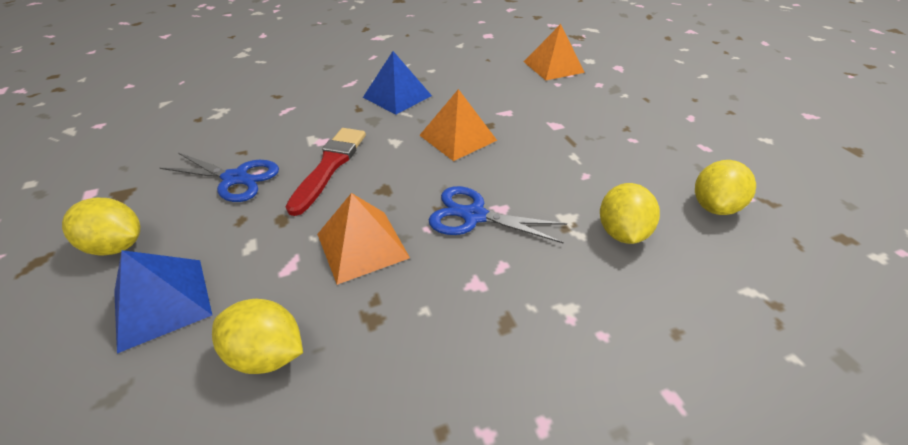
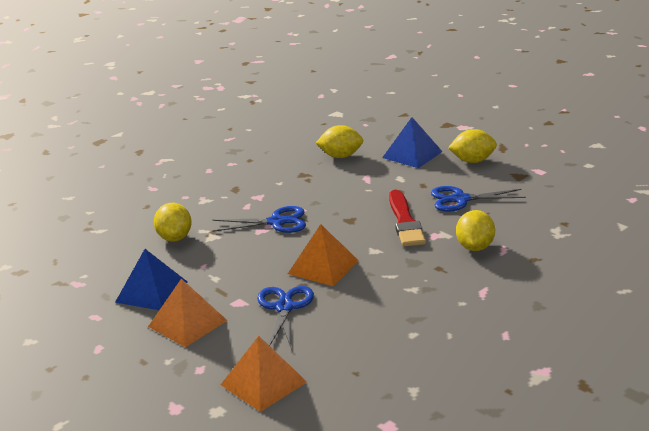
camera: 160 degrees right, 15 degrees down
orange pyramid [317,193,410,285] -> orange pyramid moved to [148,279,228,347]
blue pyramid [363,51,432,115] -> blue pyramid moved to [115,249,188,310]
yellow lemon [695,160,756,215] -> yellow lemon moved to [456,210,495,251]
none -> blue scissors [257,286,314,350]

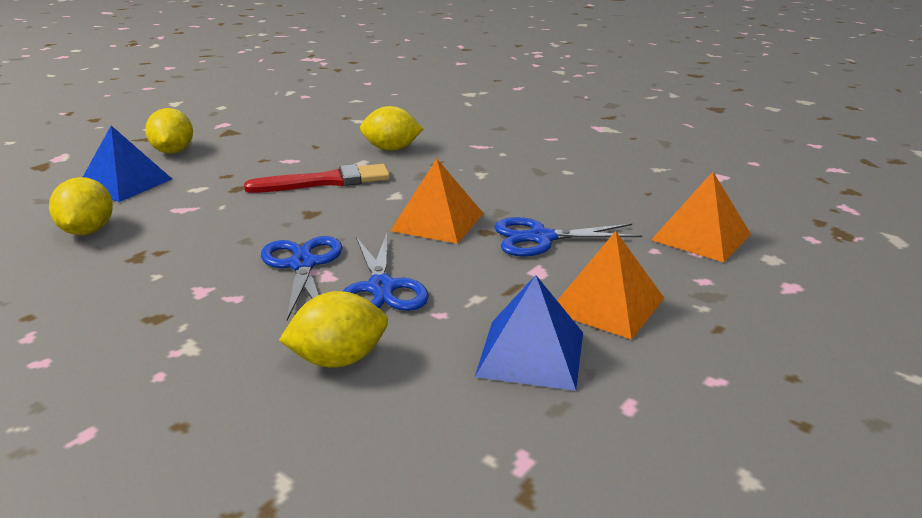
camera: 100 degrees left, 0 degrees up
blue scissors [431,186,526,212] -> blue scissors moved to [343,233,429,311]

